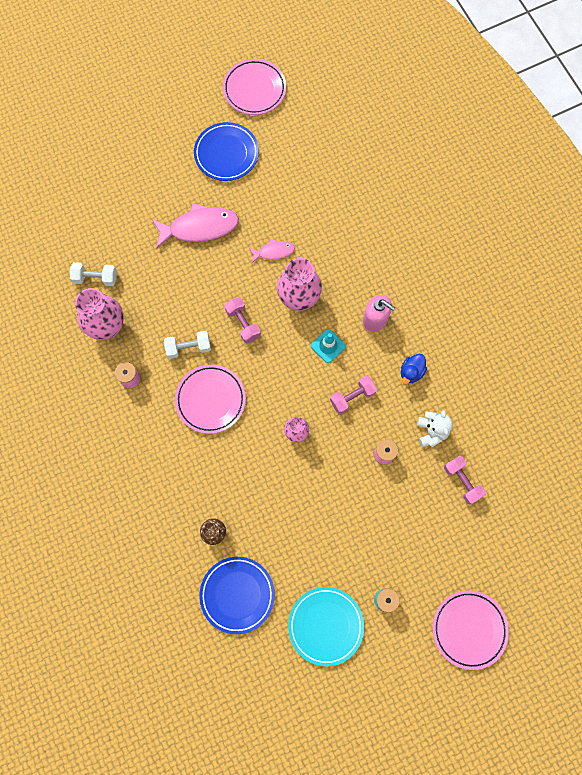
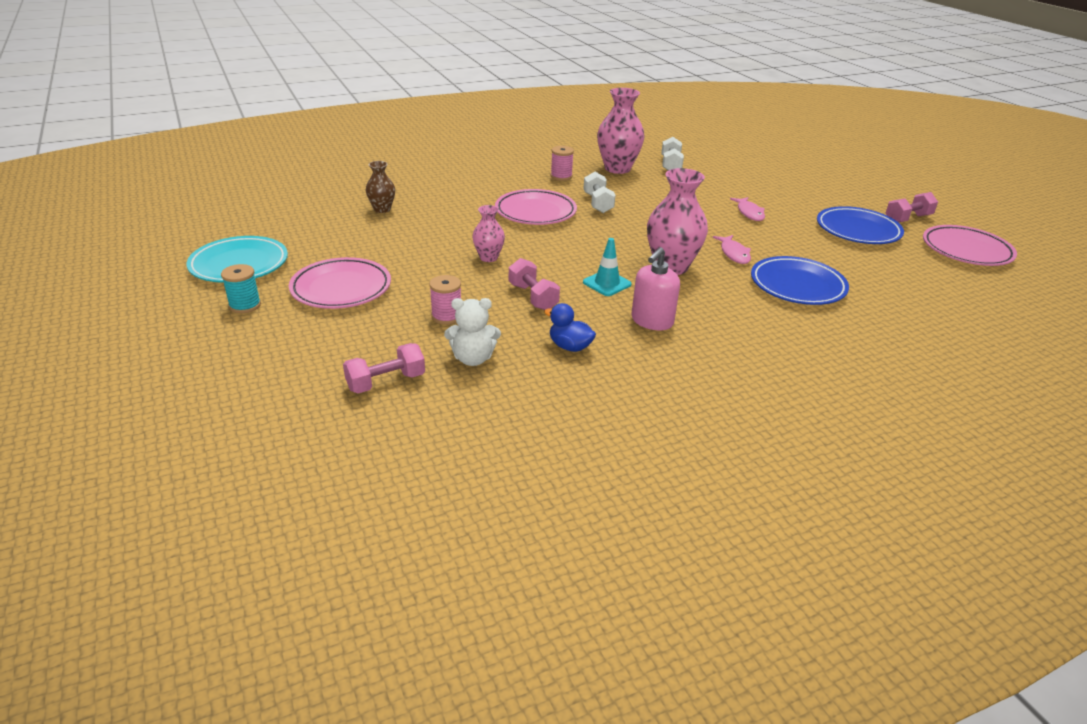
camera: 90 degrees right, 40 degrees down
pink fish [152,203,239,248] -> pink fish [730,197,765,221], size x0.53
blue plate [199,557,275,634] -> blue plate moved to [751,256,849,305]
pink dumbbell [225,297,261,343] -> pink dumbbell moved to [885,192,938,222]
pink plate [433,590,509,670] -> pink plate moved to [289,257,391,309]

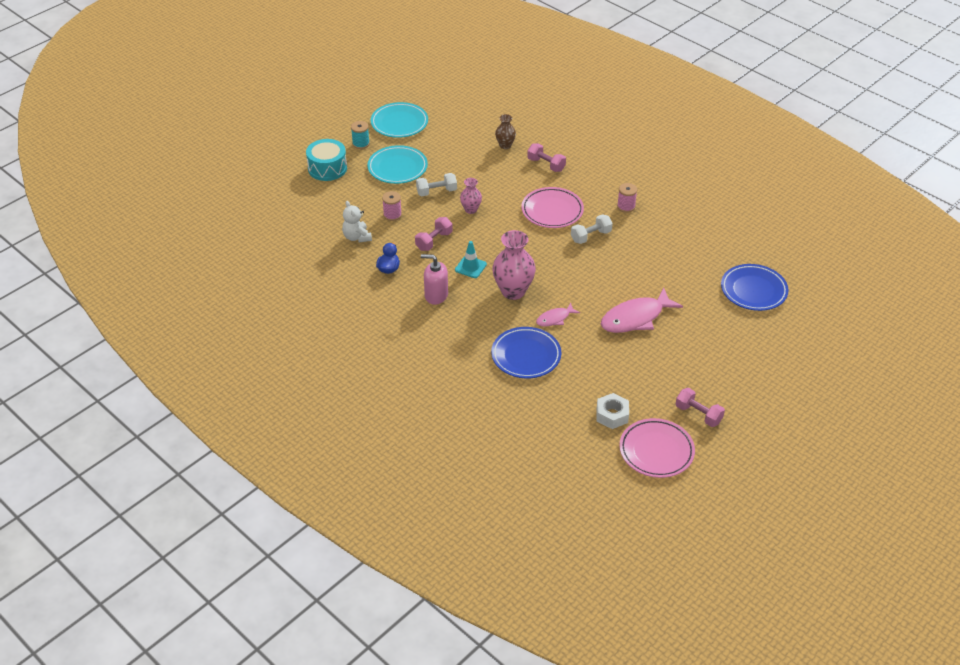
camera: 70 degrees right, 10 degrees up
pink plate [289,257,391,309] -> turquoise plate [368,145,428,184]
pink dumbbell [343,343,425,393] -> pink dumbbell moved to [527,143,566,172]
pink vase [597,88,645,174] -> none
white dumbbell [661,137,684,170] -> white dumbbell moved to [416,173,457,196]
pink fish [730,197,765,221] -> pink fish [601,288,683,333], size x1.89
blue plate [817,206,904,244] -> blue plate moved to [721,264,789,311]
none -> turquoise drum [306,139,347,181]
none -> white nut [597,393,629,429]

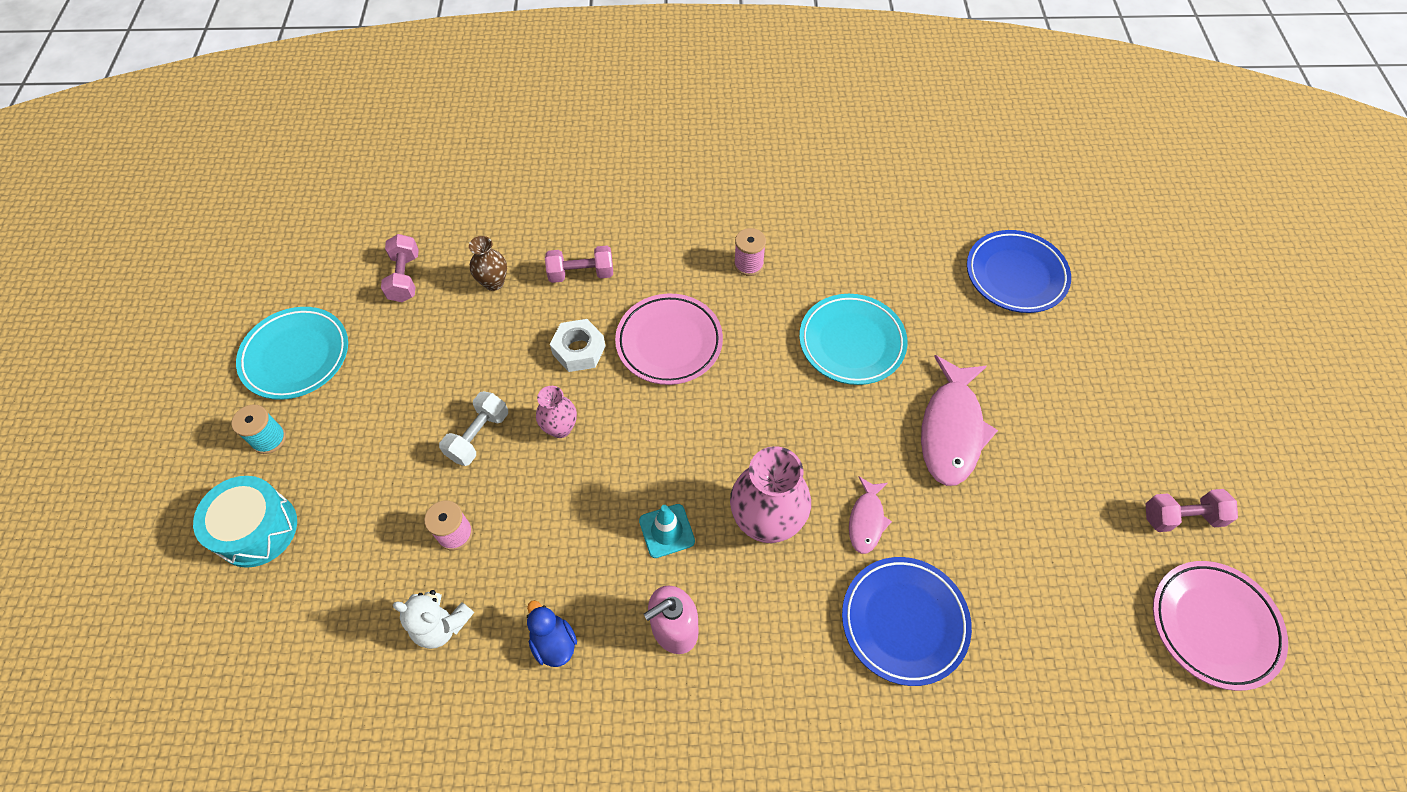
camera: 45 degrees left, 15 degrees up
turquoise plate [368,145,428,184] -> turquoise plate moved to [799,294,908,385]
pink dumbbell [415,217,453,251] -> pink dumbbell moved to [381,234,419,302]
white dumbbell [571,214,613,244] -> none
white nut [597,393,629,429] -> white nut moved to [550,319,606,372]

